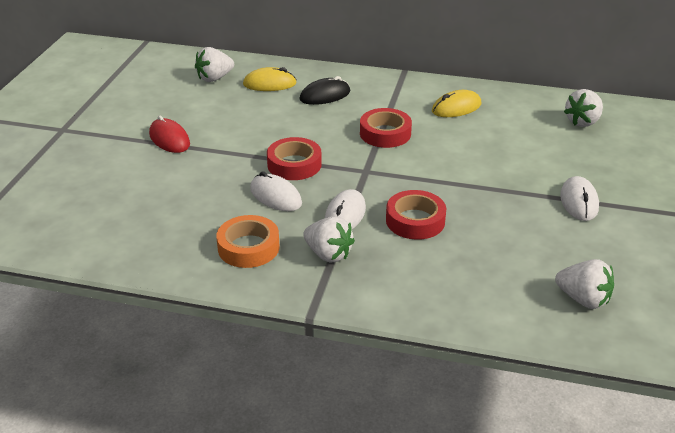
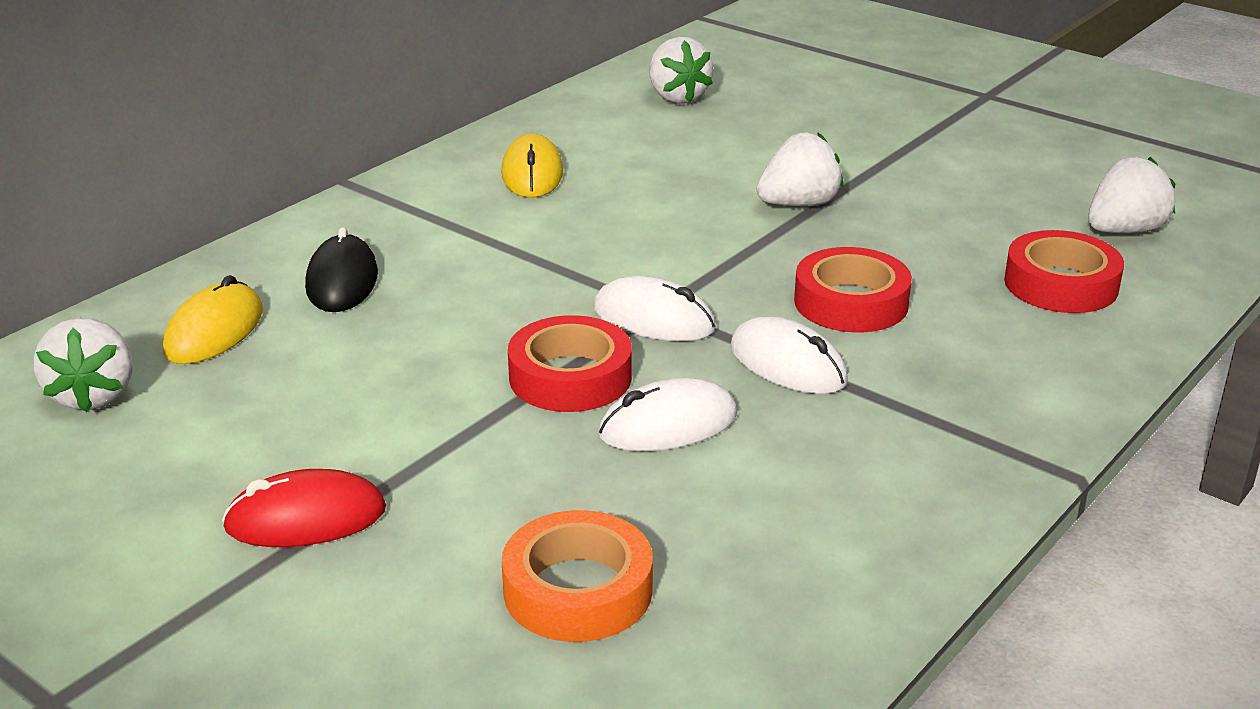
camera: 65 degrees left, 5 degrees down
orange tape [216,215,280,268] -> orange tape moved to [502,510,653,642]
white strawberry [303,216,355,263] -> white strawberry moved to [756,132,844,206]
red tape [360,108,412,148] -> red tape moved to [1004,230,1124,313]
white mouse [560,176,599,221] -> white mouse moved to [593,276,716,341]

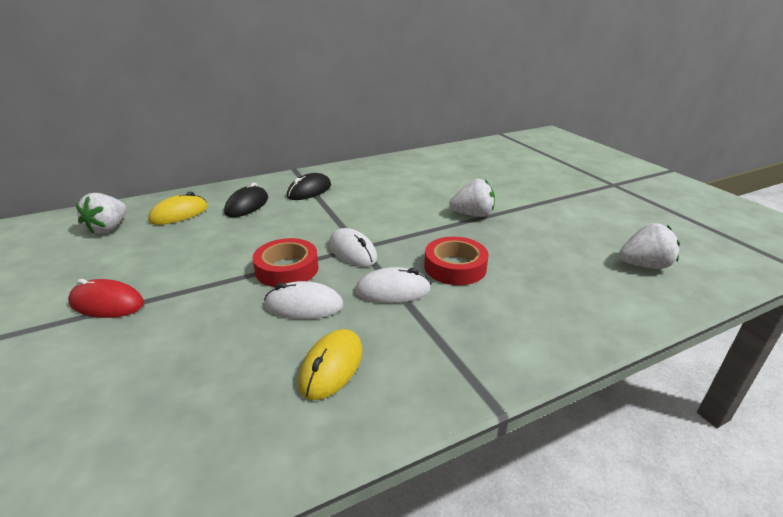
camera: 25 degrees right, 0 degrees up
yellow mouse [501,134,563,198] -> yellow mouse moved to [298,329,363,400]
orange tape [502,510,653,642] -> none
white strawberry [649,37,713,103] -> none
white mouse [730,316,848,394] -> white mouse turned 75 degrees counterclockwise [355,267,431,303]
red tape [1004,230,1124,313] -> none
none -> black mouse [287,173,331,200]

